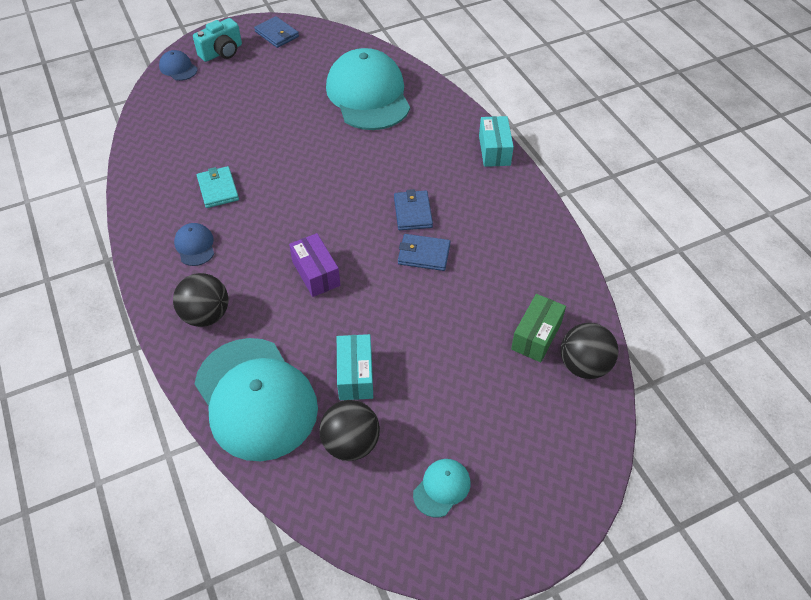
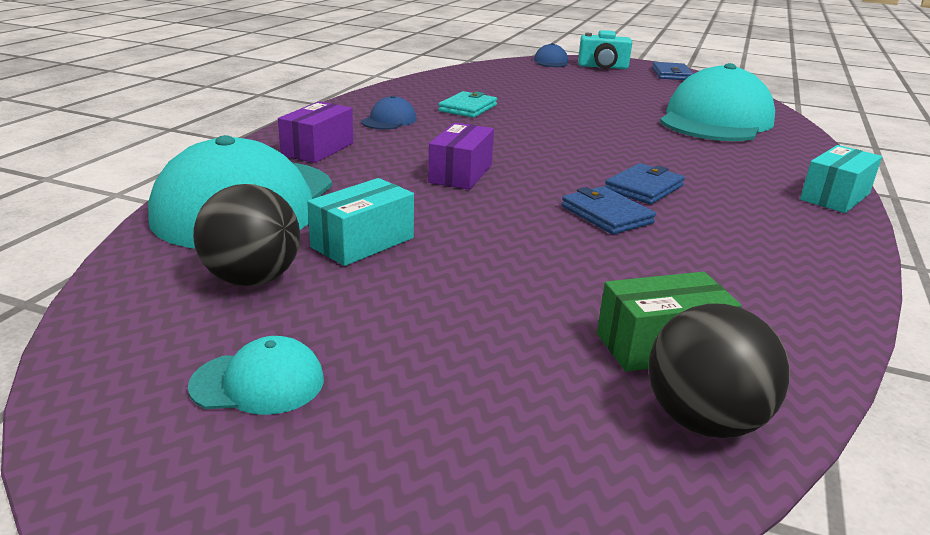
camera: 45 degrees right, 25 degrees down
black ball [173,273,228,327] -> purple box [278,101,353,163]

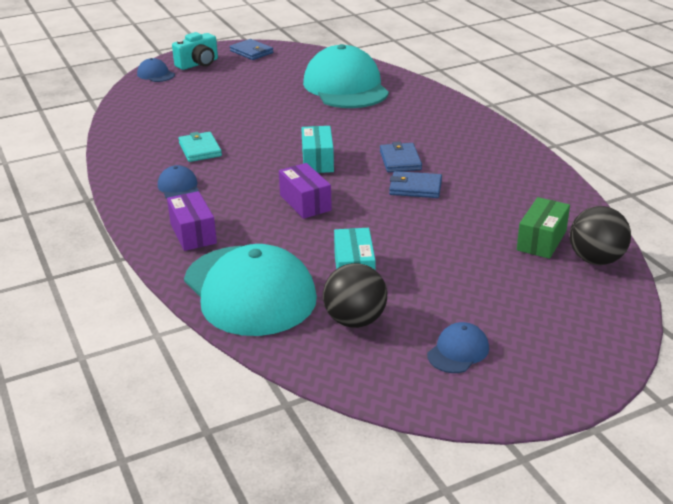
camera: 45 degrees left, 5 degrees up
turquoise cap [188,336,324,415] -> blue cap [427,322,489,373]
turquoise box [800,145,882,213] -> turquoise box moved to [301,126,334,173]

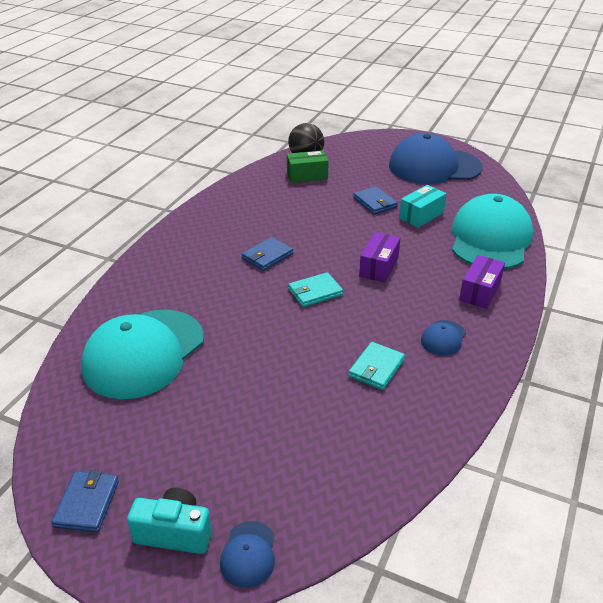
camera: 130 degrees left, 5 degrees up
turquoise box [301,126,334,173] -> turquoise wallet [288,272,343,307]
black ball [323,263,387,328] -> none
blue wallet [389,171,442,198] -> blue wallet moved to [353,186,398,214]
blue cap [427,322,489,373] -> blue cap [389,133,483,184], size x2.40

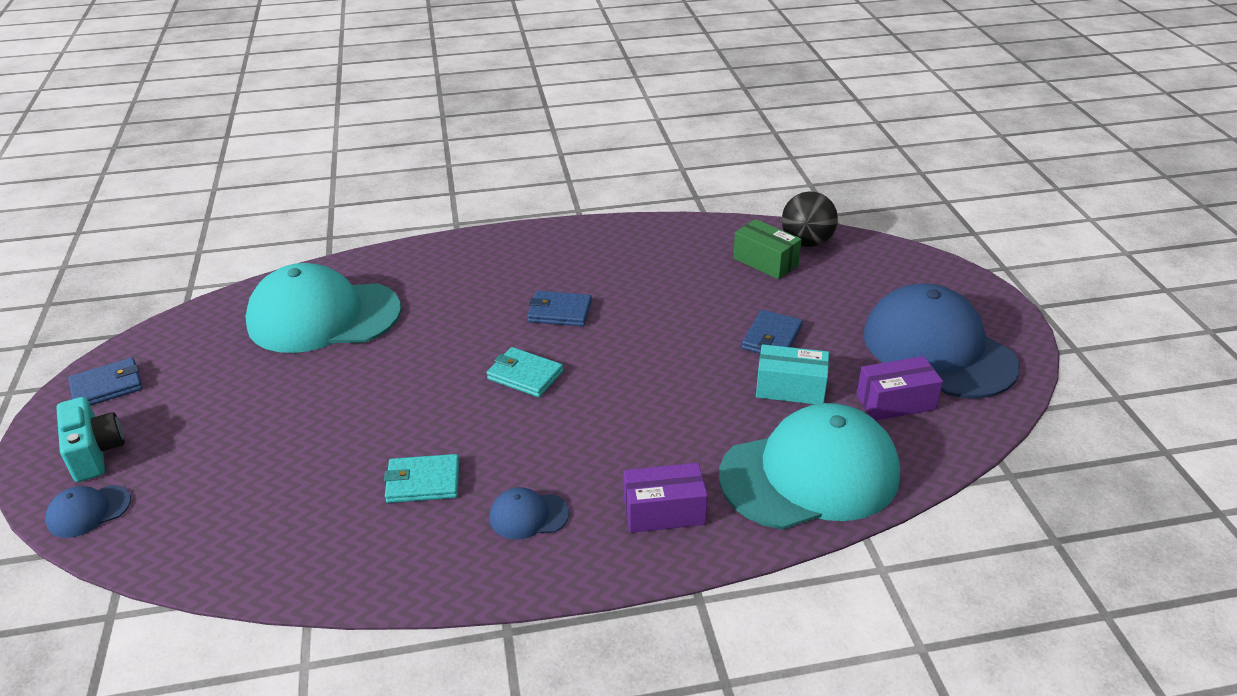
camera: 55 degrees right, 0 degrees up
purple box [359,232,400,283] -> purple box moved to [857,356,943,421]

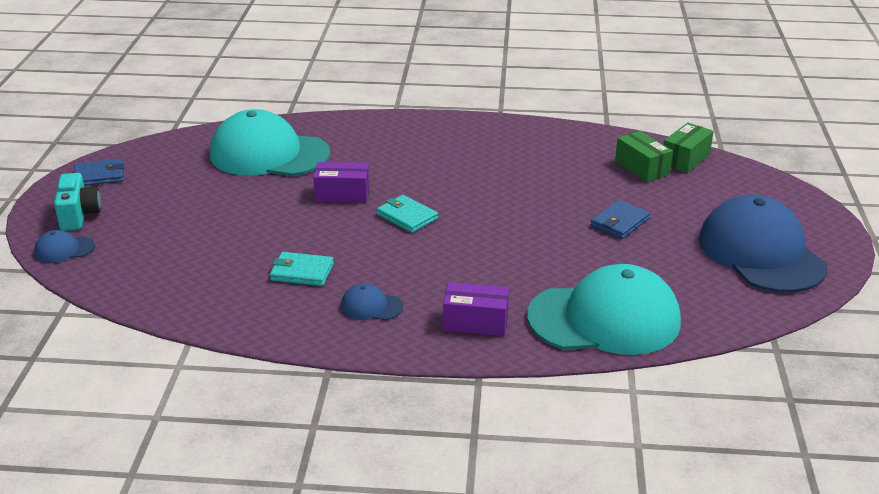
camera: 15 degrees right, 5 degrees down
blue wallet [527,291,592,326] -> none
turquoise box [756,344,829,404] -> none
black ball [782,192,838,247] -> green box [663,123,714,173]
purple box [857,356,943,421] -> purple box moved to [313,162,370,203]

